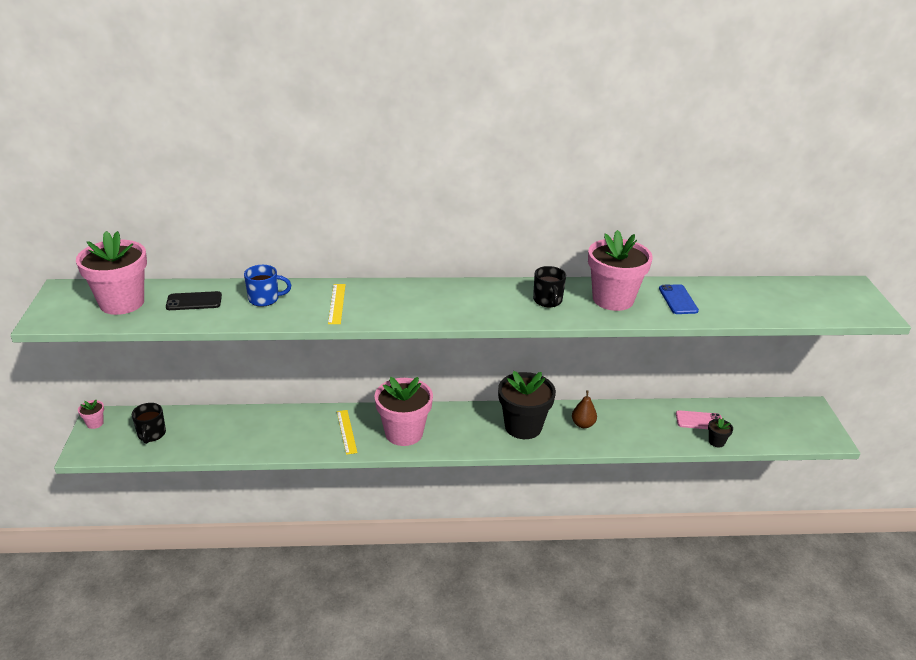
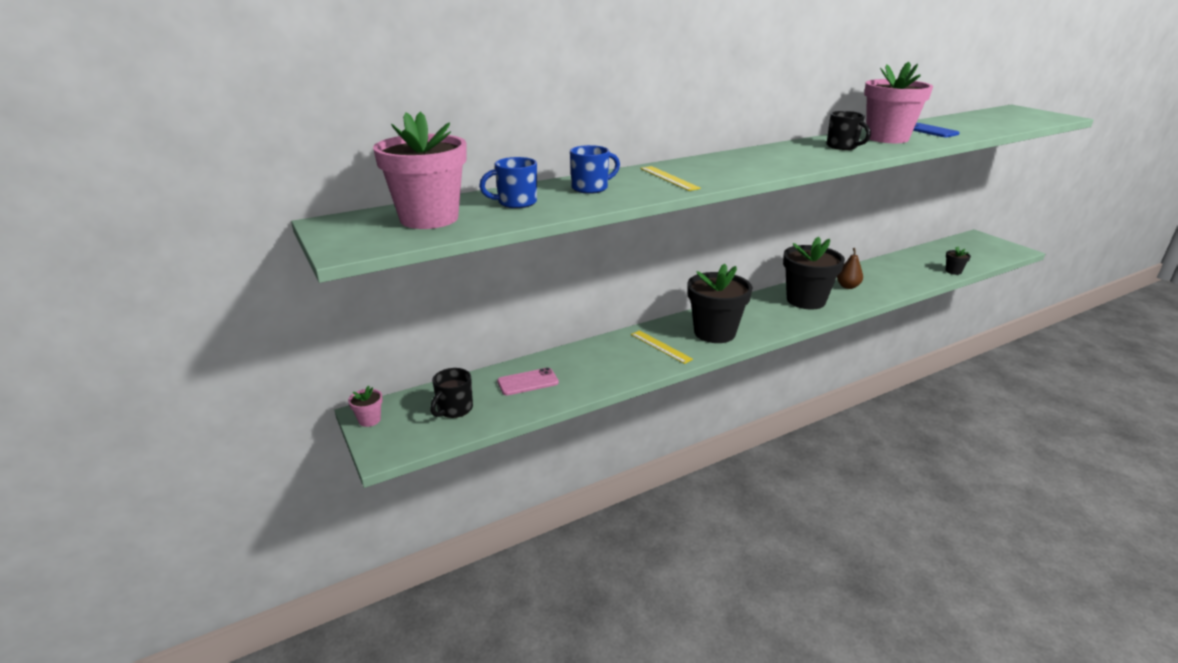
camera: 25 degrees left, 5 degrees down
black mug [132,403,166,444] -> black mug turned 60 degrees clockwise [430,368,473,418]
black phone [166,291,222,310] -> blue mug [479,157,537,208]
pink flower pot [375,377,433,446] -> black flower pot [687,264,753,343]
pink phone [676,410,722,429] -> pink phone moved to [497,367,559,396]

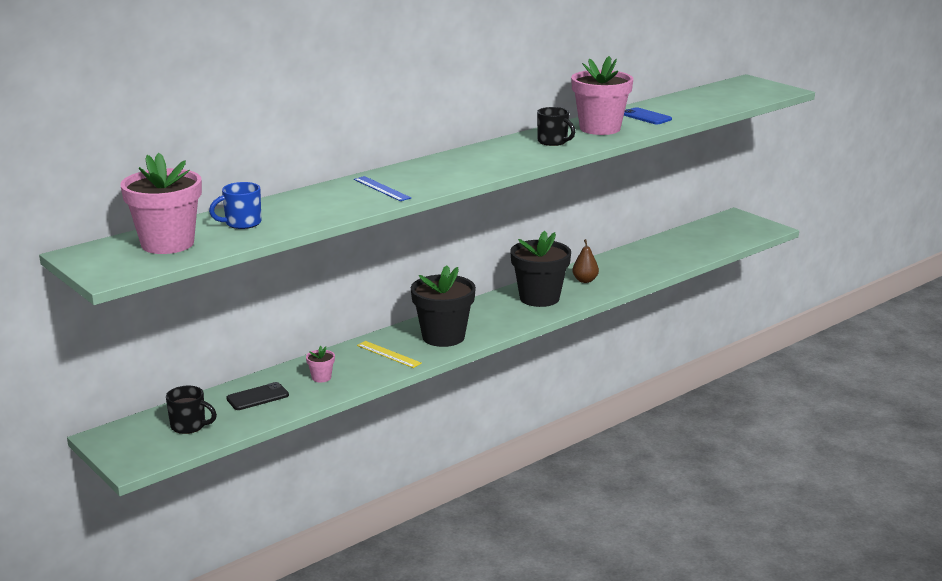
camera: 10 degrees left, 5 degrees down
pink flower pot [348,386,383,427] -> pink flower pot moved to [306,346,335,382]
black mug [430,368,473,418] -> black mug turned 90 degrees counterclockwise [166,386,217,434]
pink phone [497,367,559,396] -> black phone [226,382,289,410]
blue mug [570,145,620,194] -> none
yellow ruler [640,166,701,191] -> blue ruler [354,176,411,201]
black flower pot [946,247,971,275] -> none

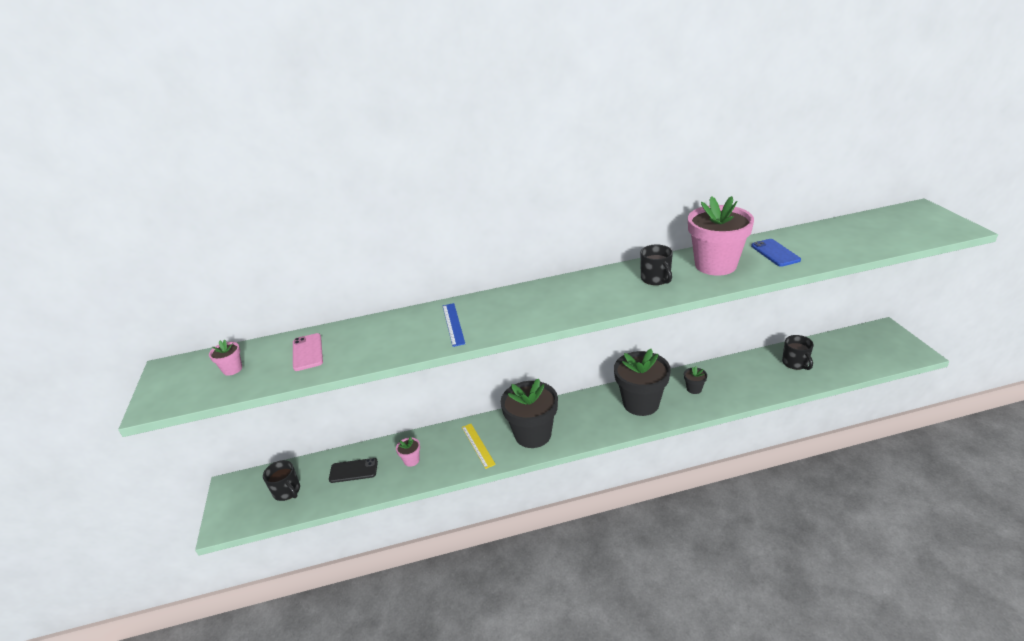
camera: 30 degrees right, 10 degrees up
pink flower pot [120,153,202,254] -> pink flower pot [209,339,242,376], size x0.42
blue mug [209,182,262,229] -> pink phone [293,333,323,371]
brown pear [572,239,599,283] -> black flower pot [684,366,707,394]
none -> black mug [782,335,814,370]

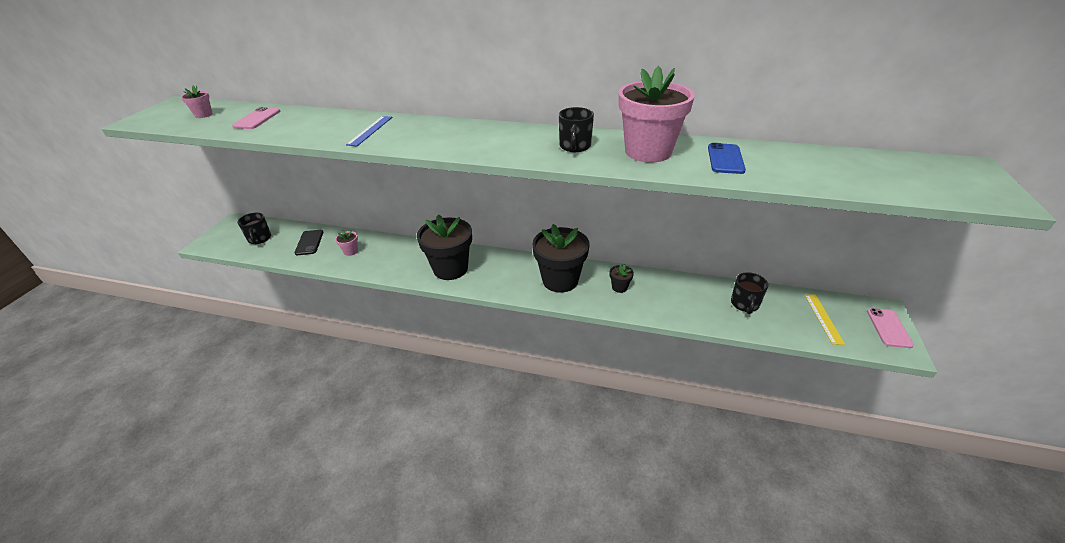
camera: 25 degrees right, 5 degrees up
black phone [329,458,378,483] -> black phone turned 60 degrees clockwise [294,230,323,255]
yellow ruler [462,424,496,469] -> yellow ruler moved to [804,294,845,345]
none -> pink phone [867,308,914,348]

